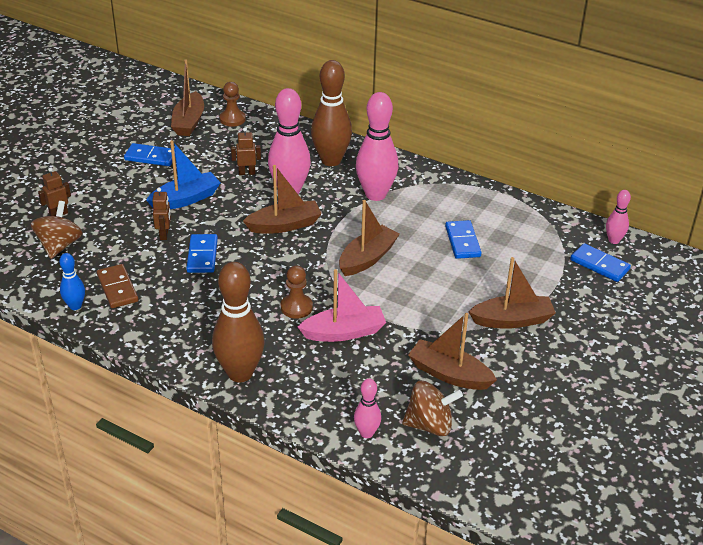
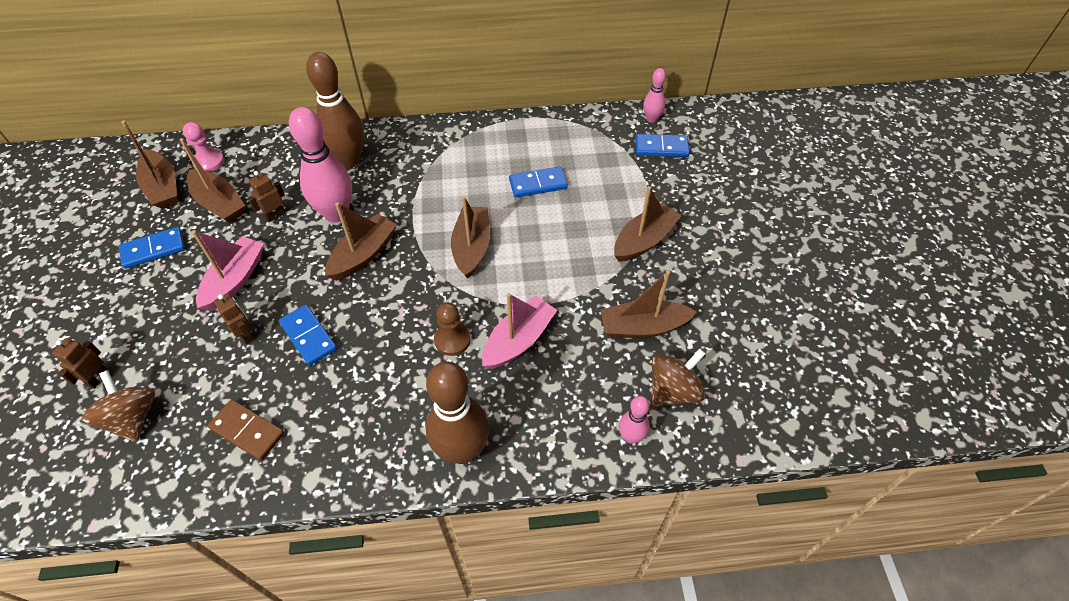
camera: 35 degrees left, 15 degrees up
blue bowling pin [59,253,85,310] -> none
blue boat [146,140,221,209] -> pink boat [192,230,264,311]
brown pawn [220,82,246,127] -> pink pawn [183,122,224,172]
pink bowling pin [356,92,398,201] -> none
blue domino [445,220,482,259] -> blue domino turned 60 degrees counterclockwise [509,166,568,198]
none -> brown boat [180,138,245,223]

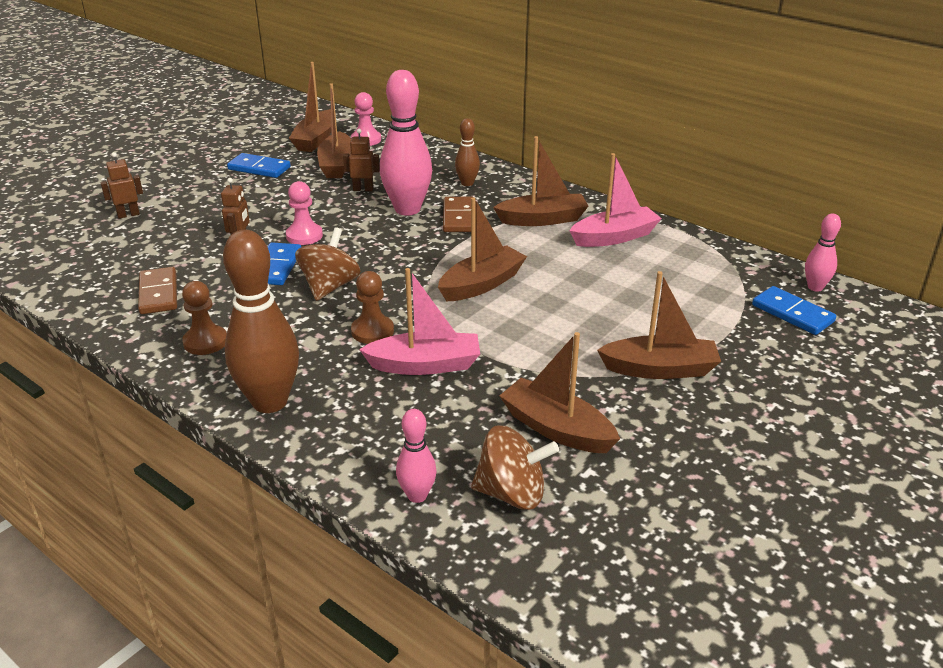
camera: 45 degrees right, 20 degrees down
brown spinning top [82,370,155,442] -> brown spinning top moved to [295,227,360,301]
pink boat [192,230,264,311] -> pink boat moved to [569,153,662,247]
brown bowling pin [306,52,364,168] -> brown bowling pin [455,118,480,186], size x0.50
brown boat [325,202,397,281] -> brown boat moved to [493,136,588,226]
blue domino [509,166,568,198] -> none
none -> brown pawn [182,281,227,355]
none -> pink pawn [286,181,323,245]
none -> brown domino [443,197,474,232]

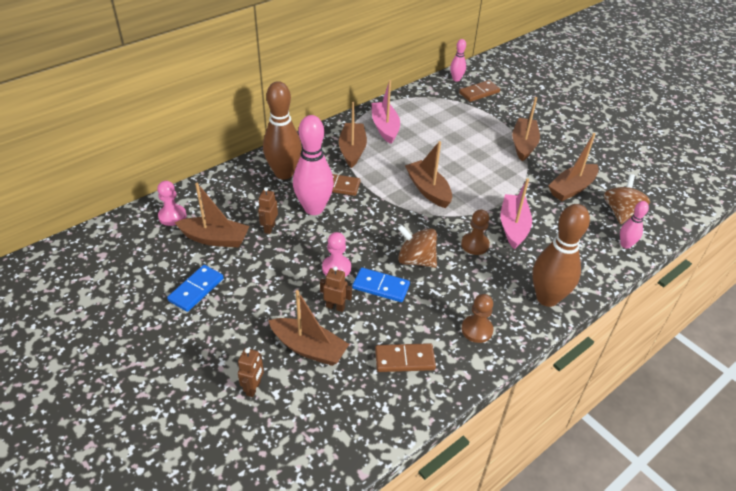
camera: 80 degrees left, 10 degrees up
brown robot [101,152,143,219] -> brown robot turned 150 degrees counterclockwise [238,348,264,397]
brown boat [289,62,331,152] -> brown boat moved to [268,290,349,366]
brown bowling pin [455,118,480,186] -> brown bowling pin [263,81,302,180], size x1.98
blue domino [752,286,836,335] -> brown domino [459,80,500,102]

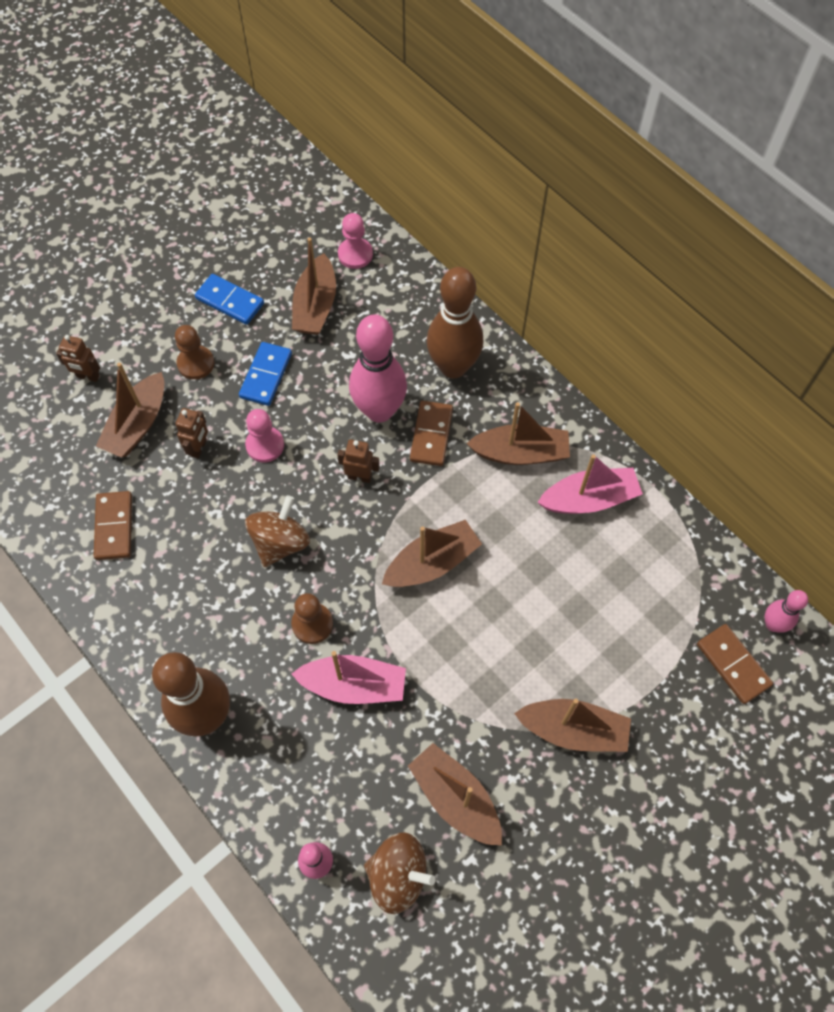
camera: 90 degrees right, 20 degrees up
brown robot [258,187,278,234] -> brown robot moved to [337,439,380,483]
blue domino [352,267,410,302] -> blue domino moved to [239,342,292,406]
brown pawn [461,294,494,343] -> brown pawn moved to [175,325,214,380]

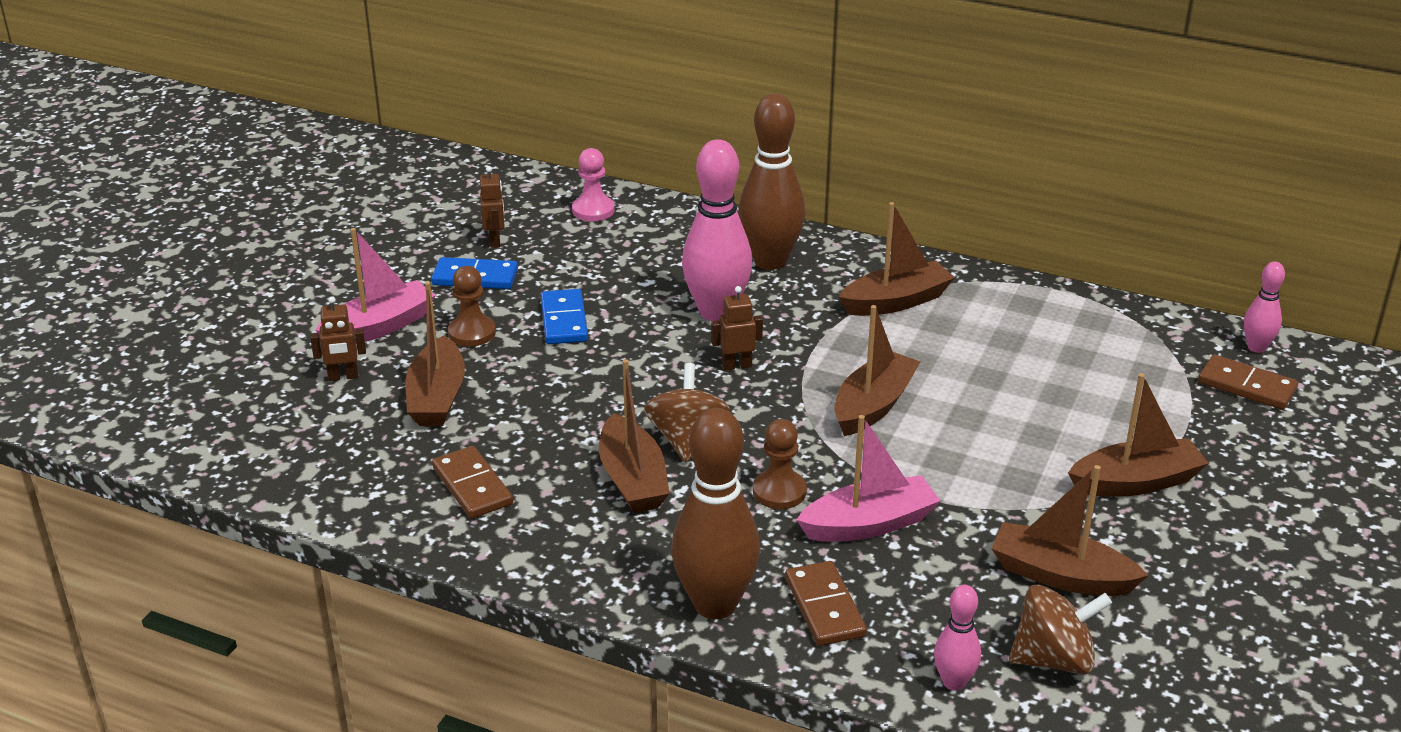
camera: 25 degrees left, 30 degrees down
brown robot [175,408,208,458] -> brown robot moved to [480,166,505,248]
pink pawn [245,409,284,463] -> none
brown boat [292,237,336,335] -> brown boat moved to [599,359,670,513]
brown domino [410,401,453,466] -> brown domino moved to [785,561,867,646]
pink boat [537,454,643,514] -> pink boat moved to [315,228,436,342]

